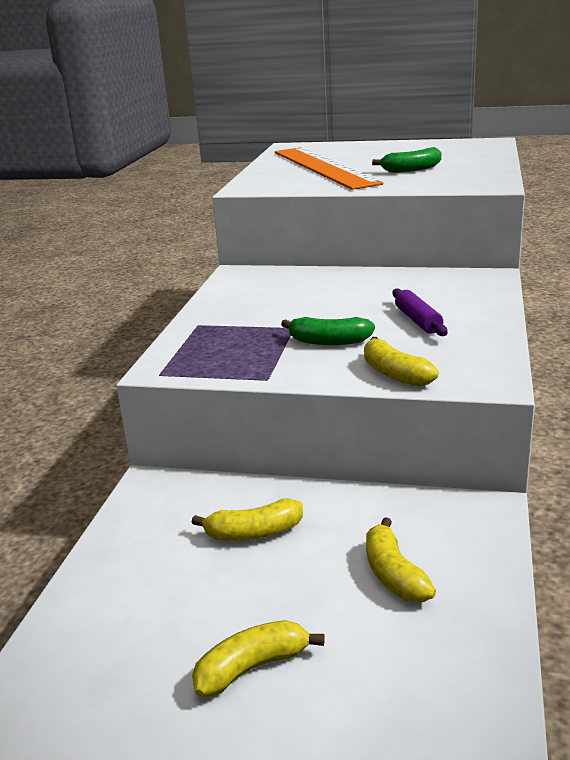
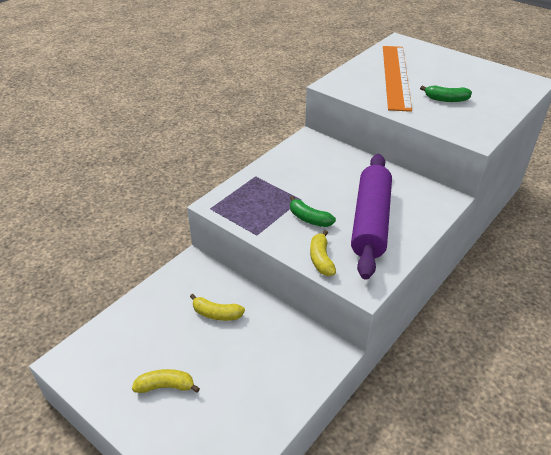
camera: 25 degrees right, 15 degrees up
yellow banana [366,517,436,602] -> none
purple rolling pin [393,289,448,336] -> purple rolling pin [351,154,392,280], size x2.45

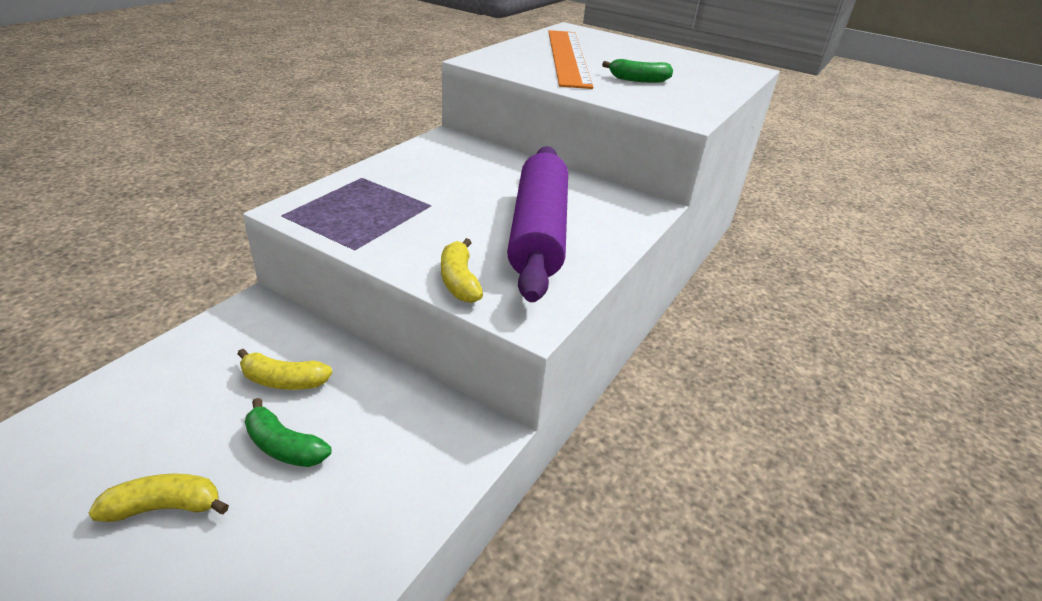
camera: 10 degrees left, 5 degrees down
green banana [290,196,336,227] -> green banana moved to [245,398,331,467]

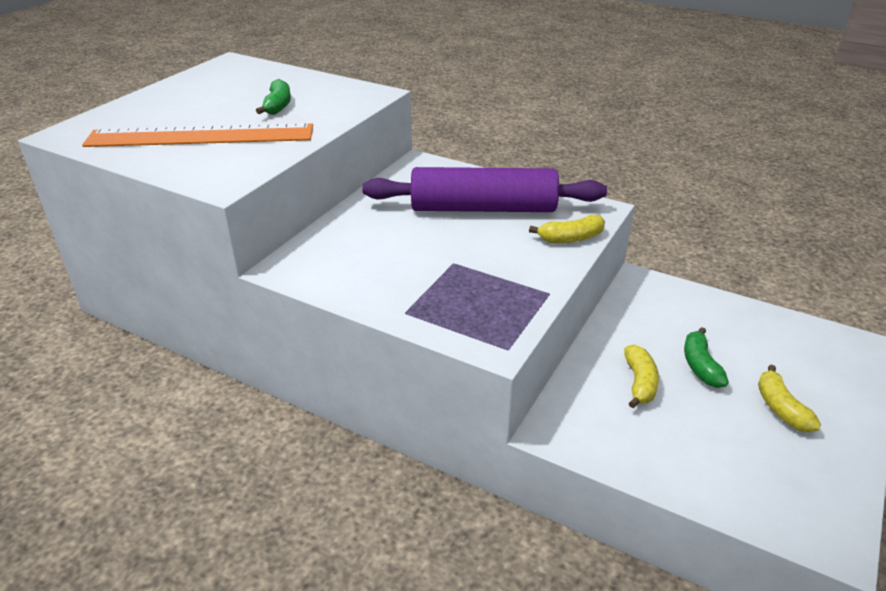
camera: 90 degrees left, 0 degrees up
green banana [245,398,331,467] -> green banana turned 150 degrees clockwise [684,327,729,388]

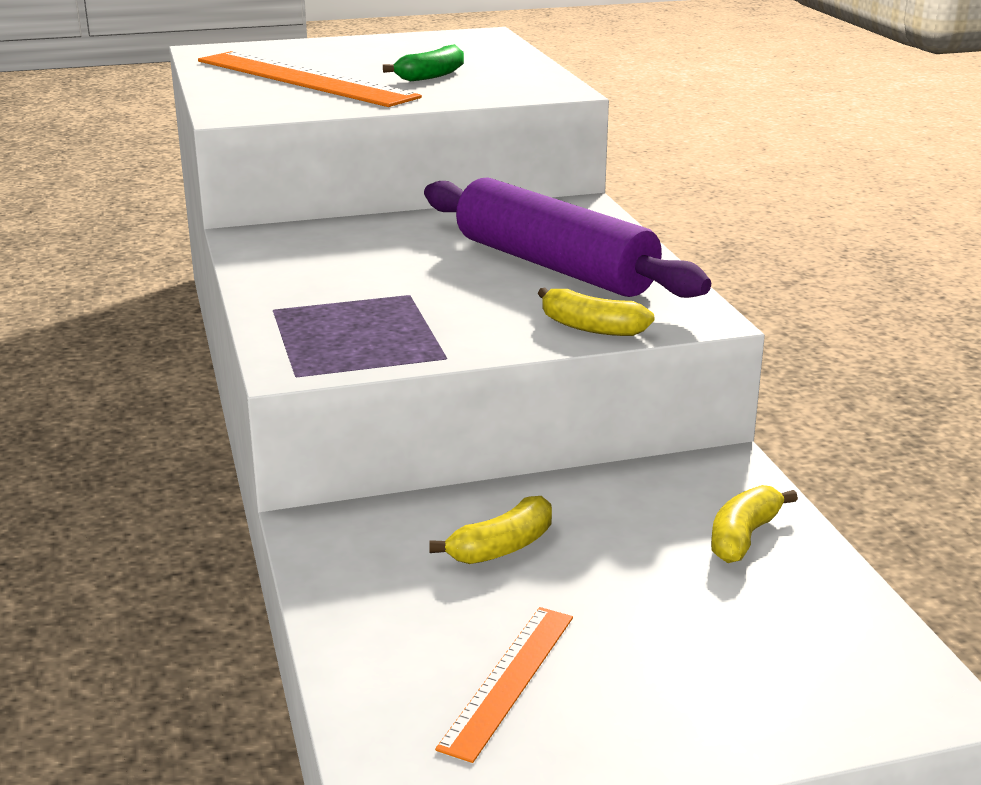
camera: 45 degrees right, 10 degrees down
green banana [684,327,729,388] -> none
yellow banana [758,365,821,433] -> yellow banana moved to [711,485,798,563]
none -> orange ruler [435,607,573,763]

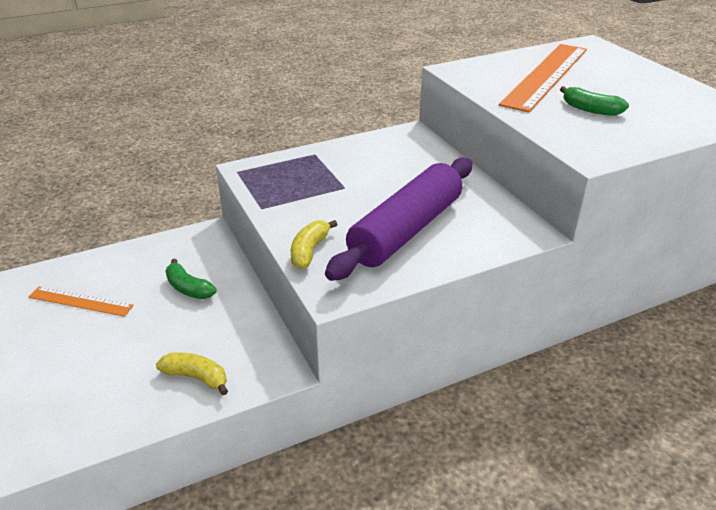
camera: 80 degrees right, 10 degrees up
yellow banana [429,496,552,564] -> green banana [165,259,216,299]

